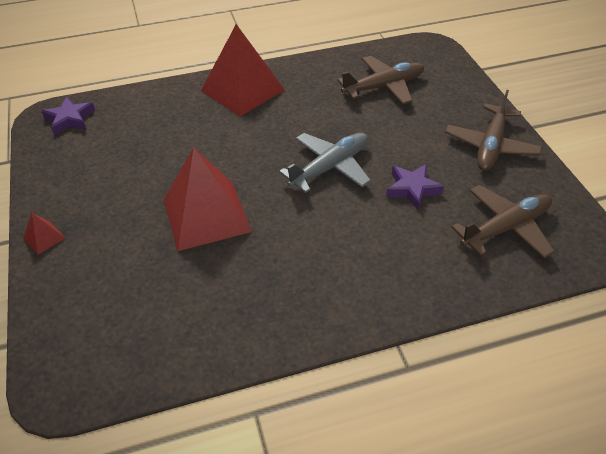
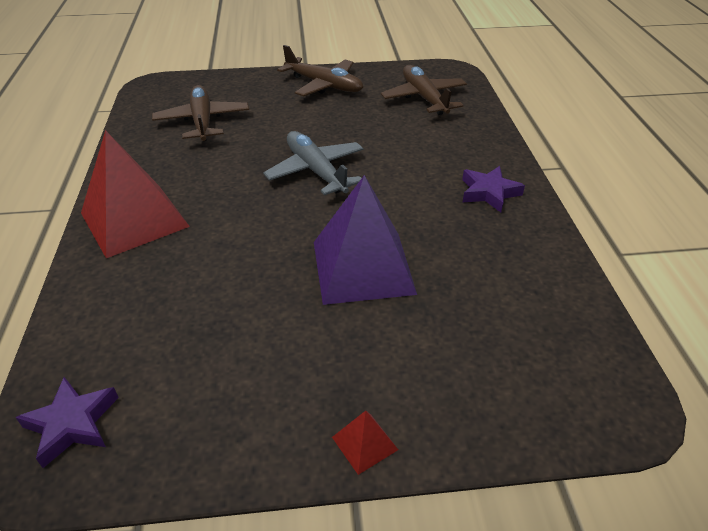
camera: 80 degrees left, 5 degrees down
red pyramid [164,147,251,251] -> purple pyramid [314,175,417,305]
purple star [386,164,444,210] -> purple star moved to [462,166,525,212]

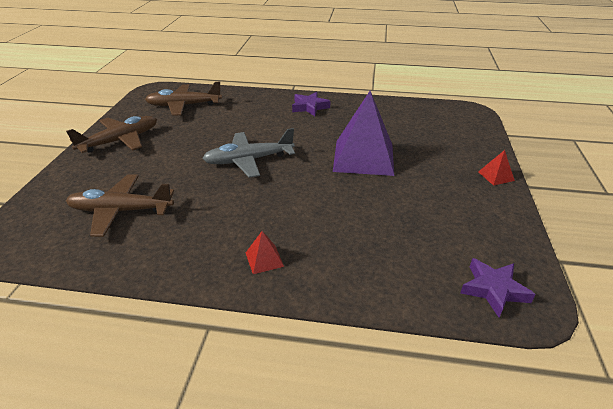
camera: 75 degrees left, 5 degrees down
red pyramid [81,130,190,258] -> red pyramid [246,231,284,274], size x0.40

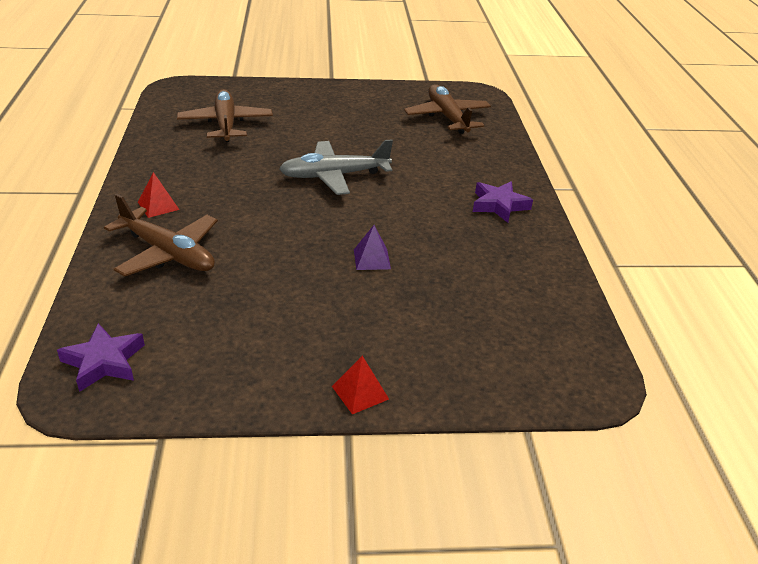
camera: 75 degrees right, 0 degrees up
brown plane [66,116,157,153] -> brown plane moved to [104,194,218,277]
grey plane [202,128,295,178] -> grey plane turned 75 degrees counterclockwise [279,139,393,195]
purple pyramid [333,91,394,176] -> purple pyramid [354,225,391,270], size x0.40

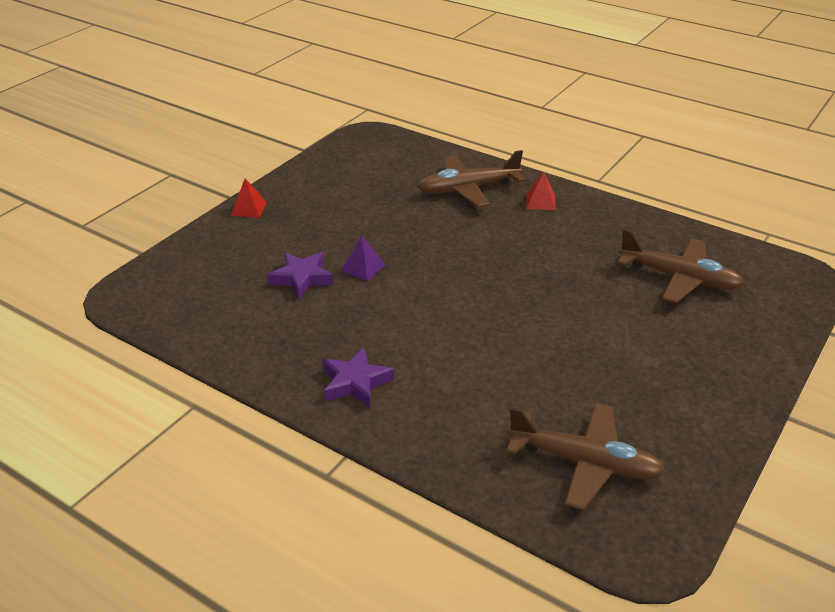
camera: 130 degrees right, 0 degrees up
purple star [57,323,145,392] -> purple star moved to [268,252,333,298]
grey plane [279,139,393,195] -> none

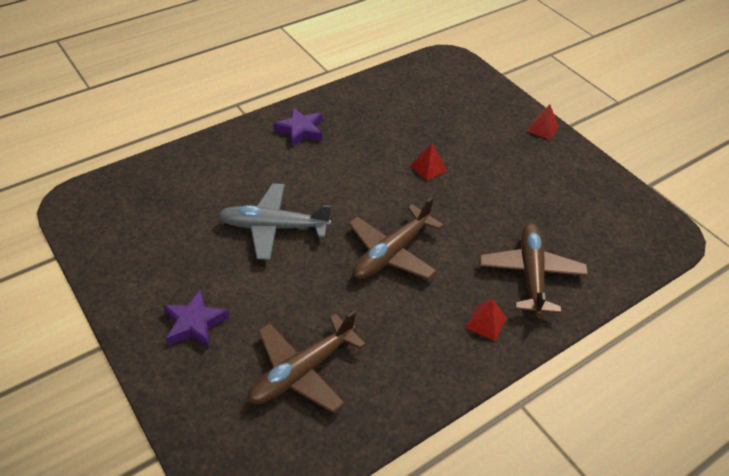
camera: 110 degrees right, 10 degrees up
purple star [268,252,333,298] -> purple star moved to [163,289,229,348]
purple pyramid [341,236,385,281] -> red pyramid [410,144,447,181]
brown plane [506,403,666,510] -> brown plane moved to [348,197,444,280]
none -> grey plane [218,183,331,260]

